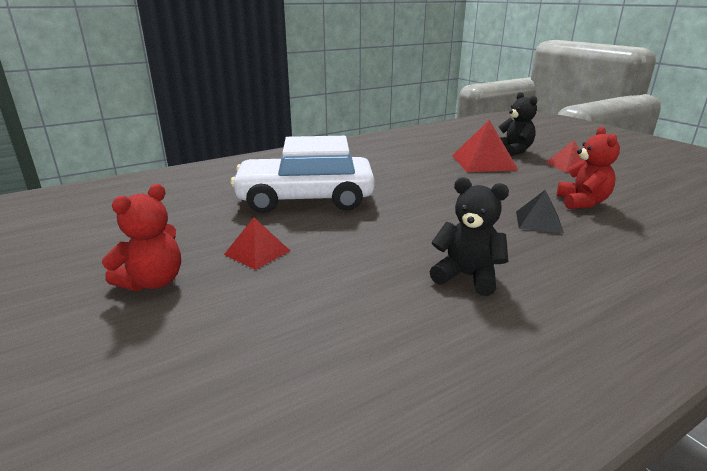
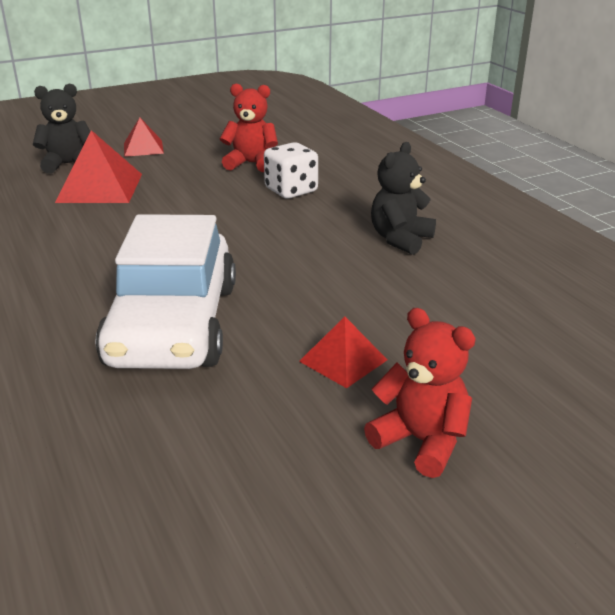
camera: 85 degrees left, 5 degrees up
black pyramid [516,190,564,233] -> white dice [264,142,318,199]

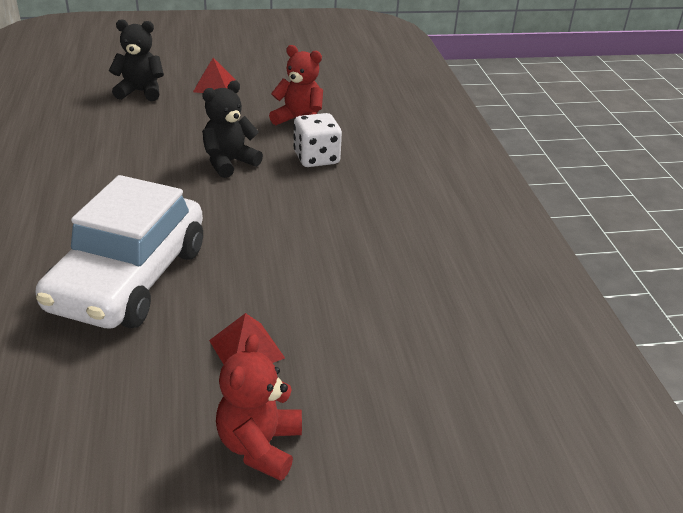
camera: 15 degrees right, 5 degrees up
red pyramid [55,130,142,203] -> none
red teddy bear [364,308,476,478] -> red teddy bear turned 135 degrees counterclockwise [216,334,302,481]
black teddy bear [371,142,436,255] -> black teddy bear moved to [202,81,263,178]

